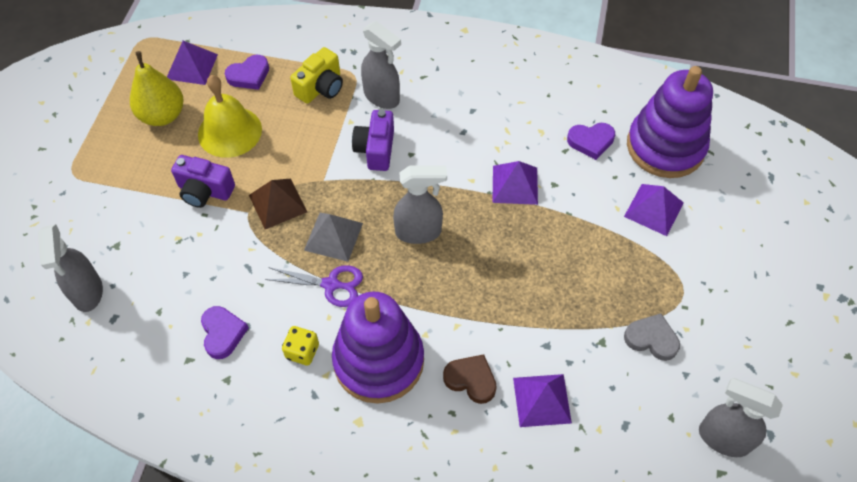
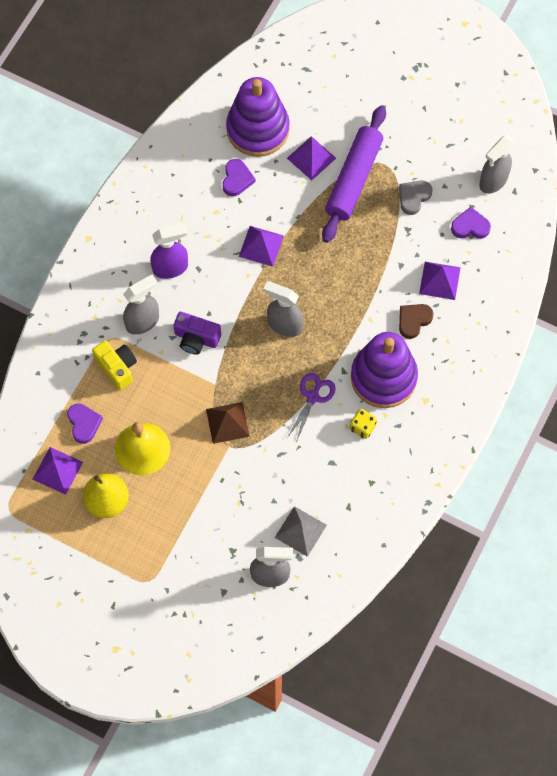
camera: 75 degrees left, 10 degrees up
purple camera [171,155,235,208] -> none
purple heart [201,306,249,359] -> purple heart moved to [451,207,491,239]
grey pyramid [304,213,363,262] -> grey pyramid moved to [275,506,327,557]
grey spray bottle [393,165,447,244] -> grey spray bottle turned 75 degrees counterclockwise [263,281,304,337]
none -> purple spray bottle [150,224,188,279]
none -> purple rolling pin [322,105,386,243]

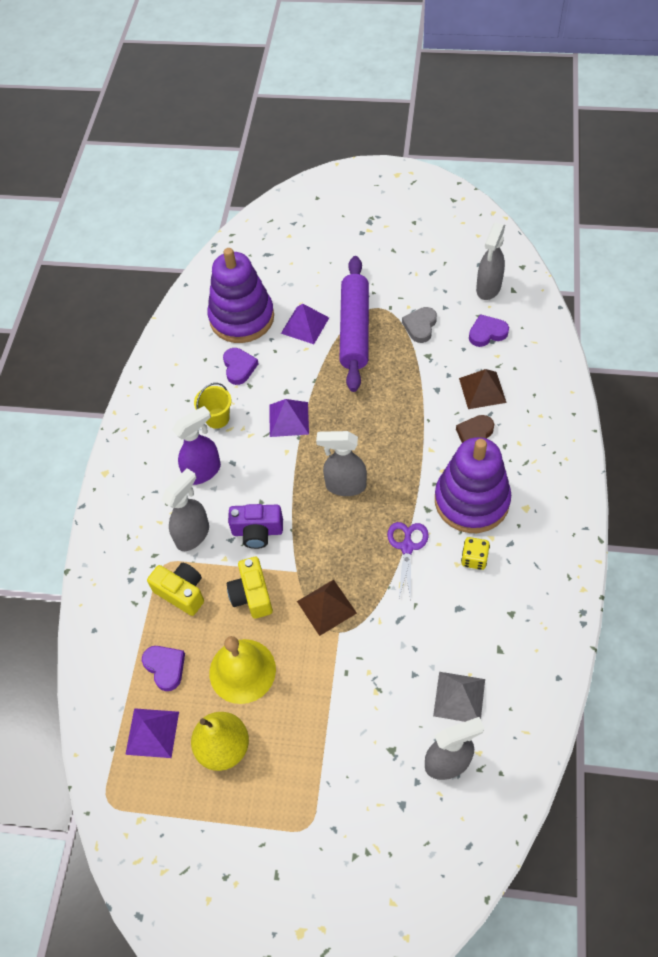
camera: 15 degrees left, 10 degrees down
purple pyramid [419,262,461,300] -> brown pyramid [459,369,507,409]
none -> yellow bucket [194,383,231,429]
none -> yellow camera [227,557,273,619]

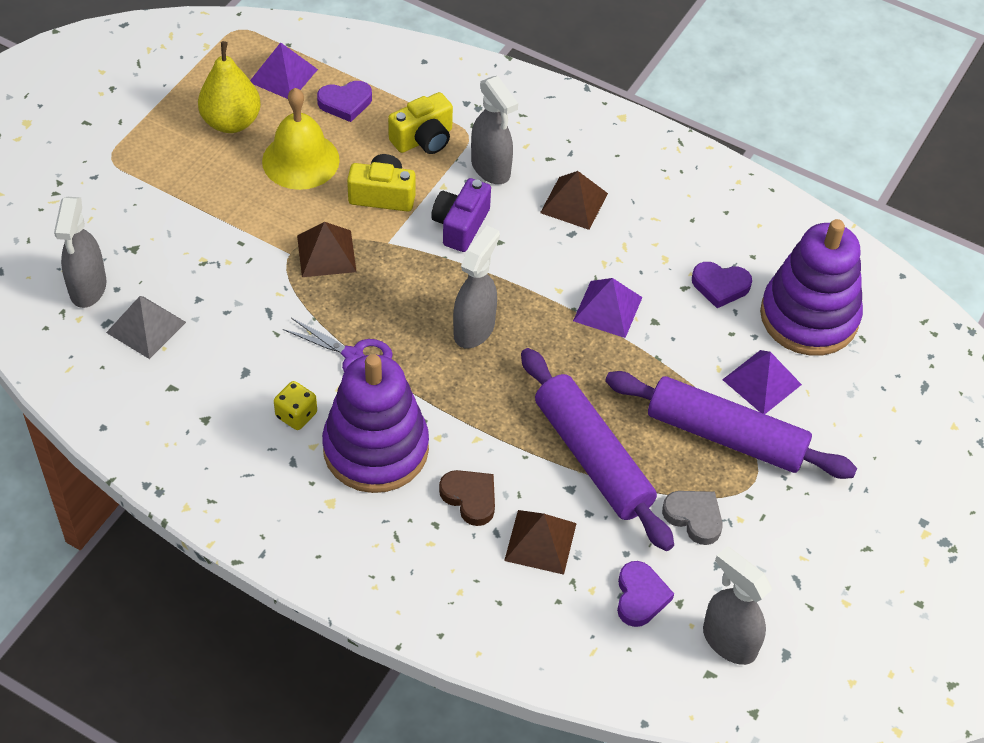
camera: 105 degrees right, 5 degrees down
purple spray bottle [172,406,221,485] -> brown pyramid [540,171,608,230]
yellow bucket [194,383,231,429] -> none
none -> purple rolling pin [521,348,674,551]

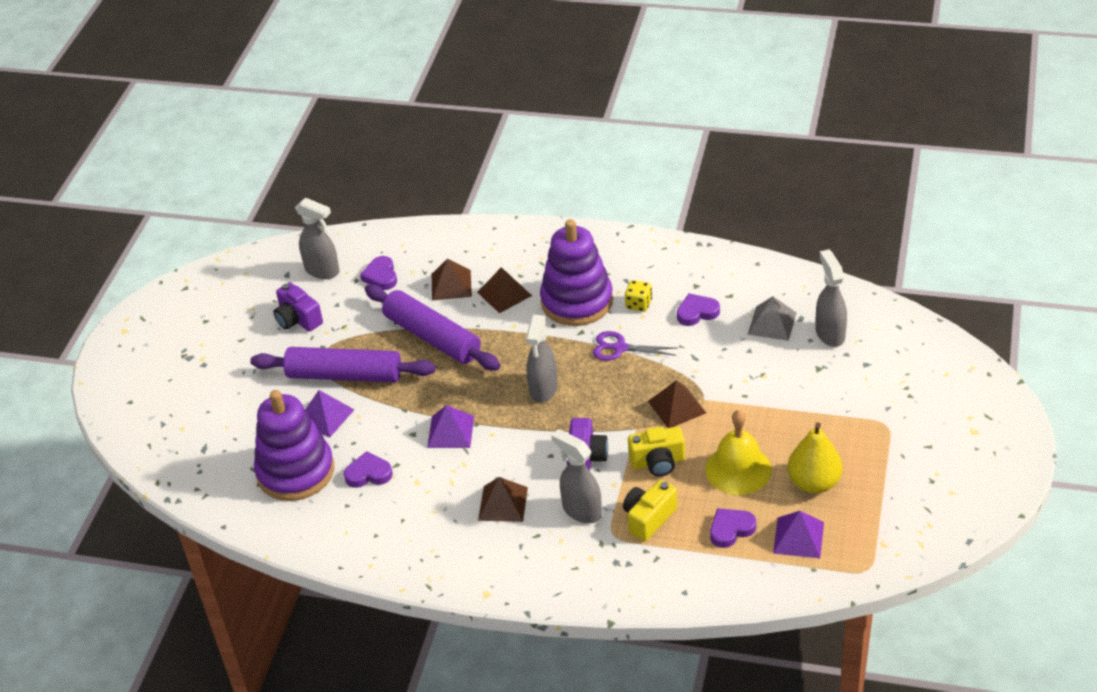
camera: 170 degrees right, 10 degrees down
brown heart [439,470,495,526] -> brown pyramid [477,267,532,313]
grey heart [662,491,723,545] -> none
none -> purple camera [273,282,323,332]
none -> purple heart [677,293,720,326]

